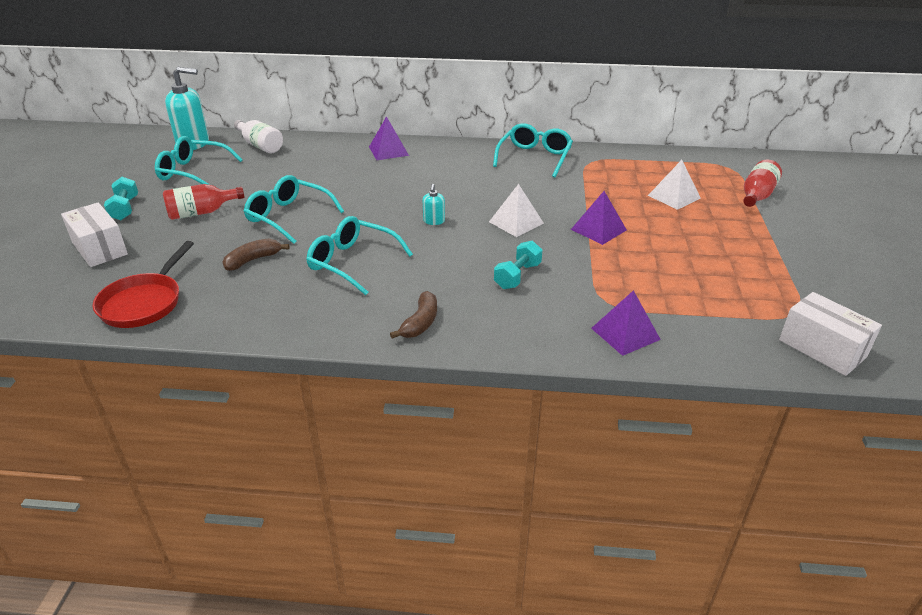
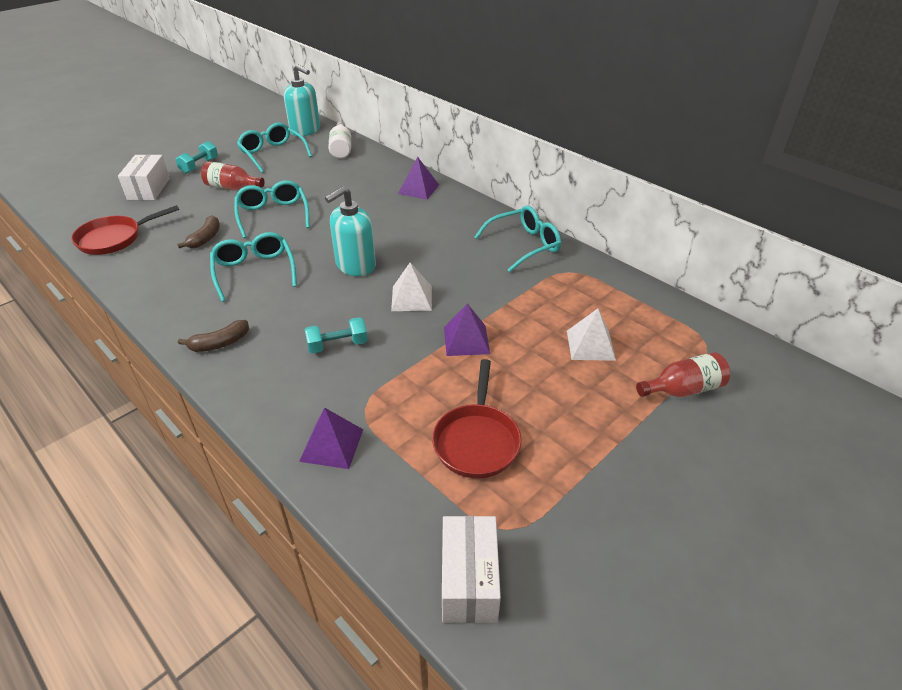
camera: 40 degrees right, 5 degrees up
brown banana [222,238,289,271] -> brown banana turned 105 degrees clockwise [177,215,220,248]
turquoise soap dispenser [423,184,445,225] -> turquoise soap dispenser [325,186,376,276], size x2.18
none -> red pan [432,359,522,478]

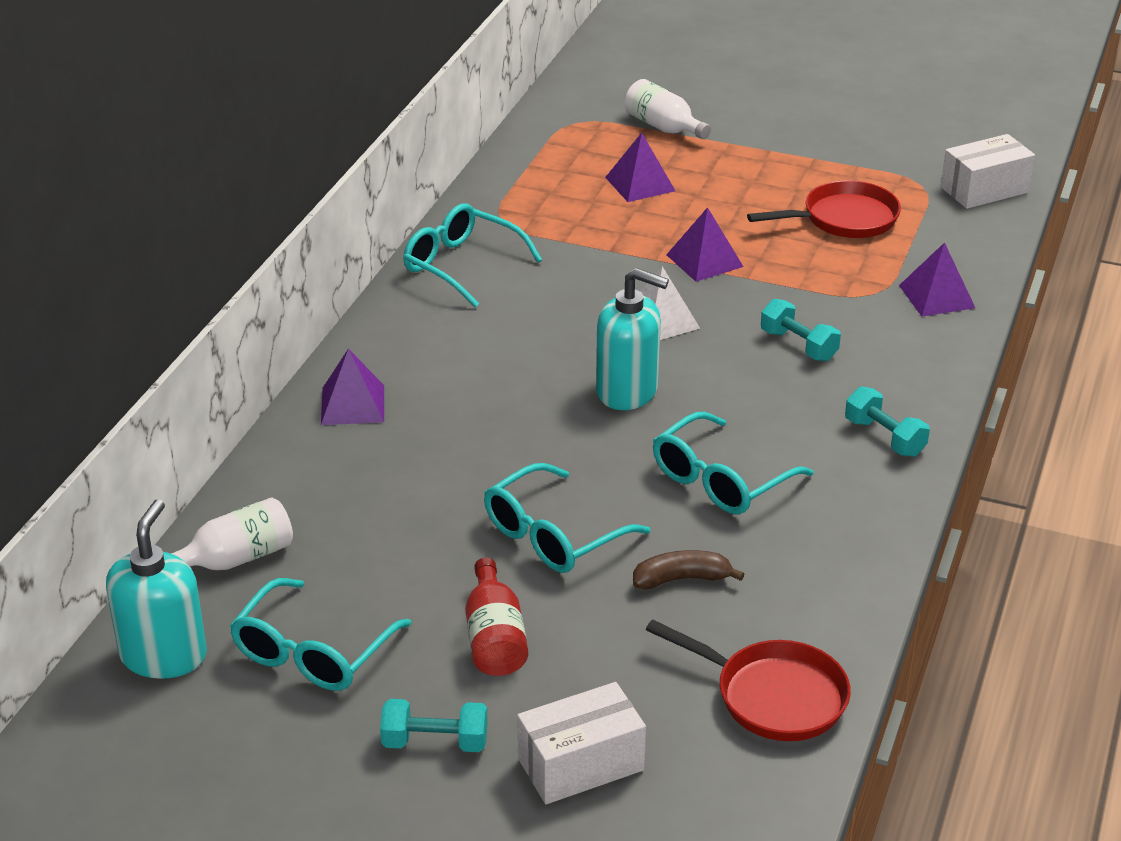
camera: 115 degrees left, 5 degrees down
brown banana [178,320,249,352] -> turquoise dumbbell [845,386,930,457]
white pyramid [567,309,616,361] -> purple pyramid [605,133,675,202]
red bottle [636,352,730,397] -> white bottle [625,79,711,139]

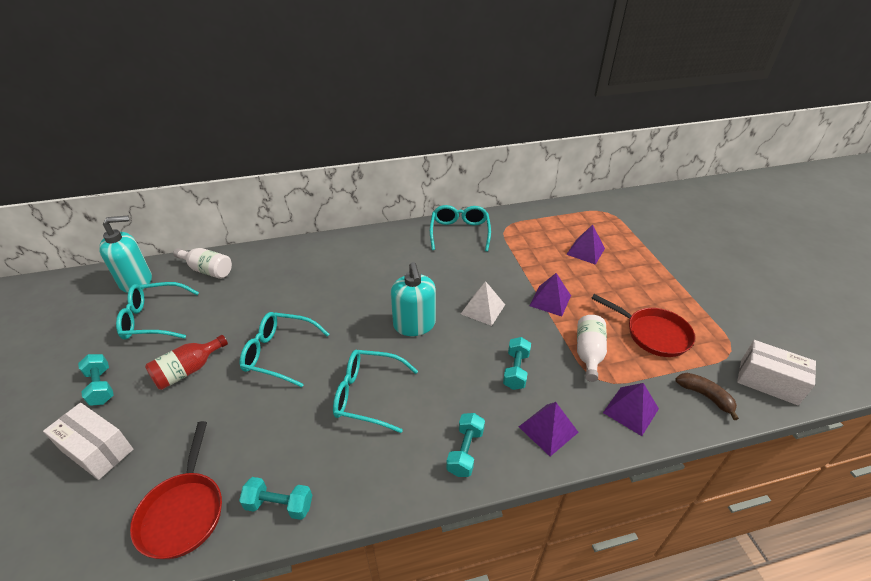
camera: 55 degrees right, 5 degrees up
purple pyramid [321,349,384,425] -> purple pyramid moved to [519,402,579,456]
white bottle [625,79,711,139] -> white bottle moved to [577,315,607,382]
brown banana [633,550,744,590] -> brown banana moved to [675,373,739,420]
none -> turquoise dumbbell [239,477,312,520]

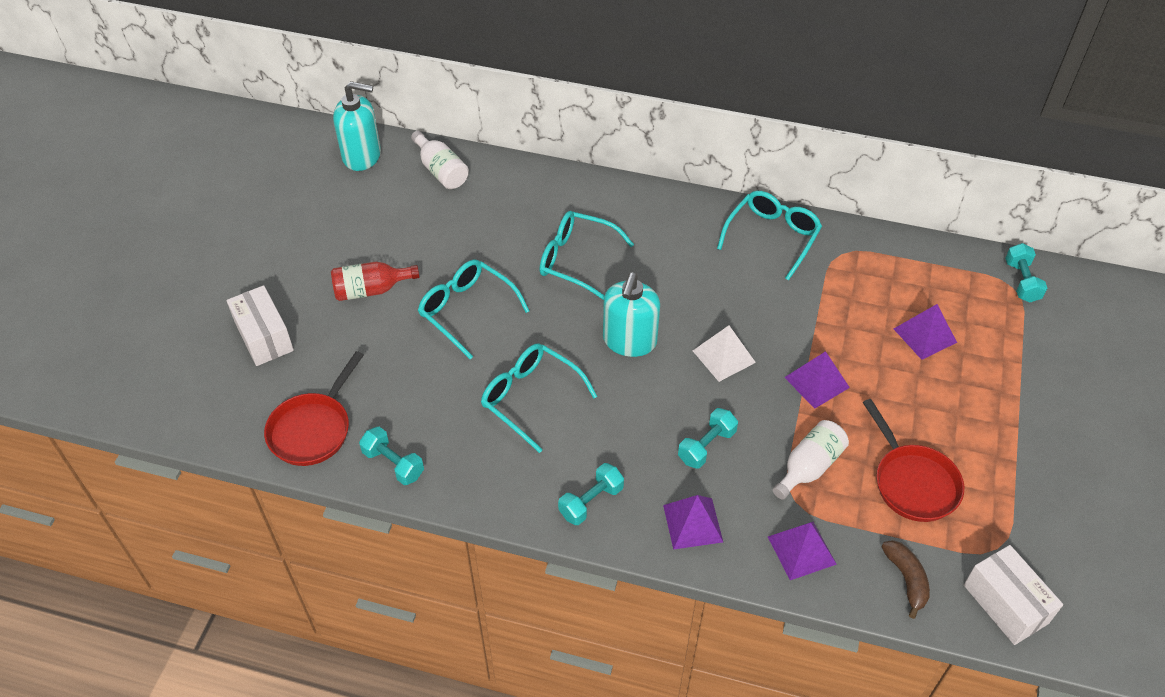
camera: 30 degrees right, 10 degrees up
turquoise dumbbell [78,354,114,406] -> turquoise dumbbell moved to [1005,243,1047,303]
turquoise glasses [116,282,199,340] -> turquoise glasses moved to [540,211,634,300]

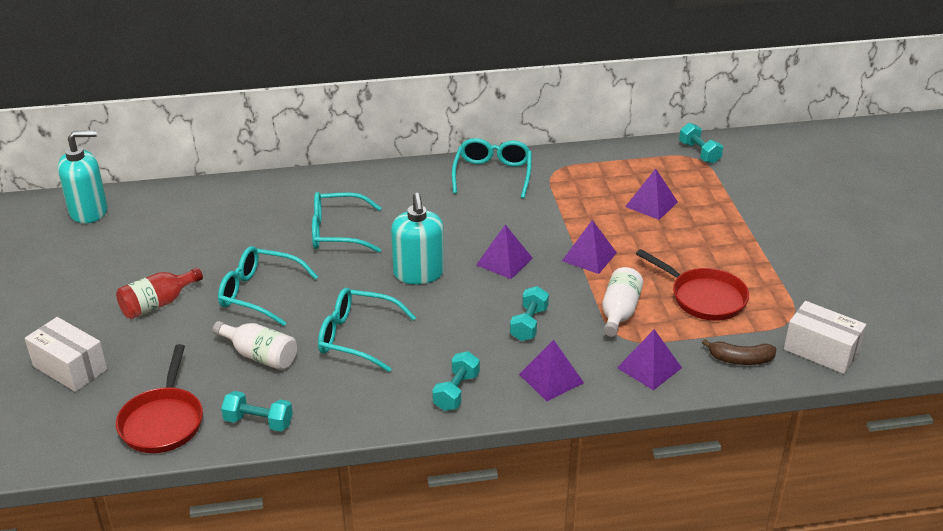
camera: 25 degrees left, 15 degrees down
white bottle [411,131,469,189] -> white bottle moved to [213,321,297,370]
white pyramid [693,325,756,382] -> purple pyramid [476,225,533,279]
brown banana [881,540,930,619] -> brown banana turned 135 degrees clockwise [702,339,776,365]

